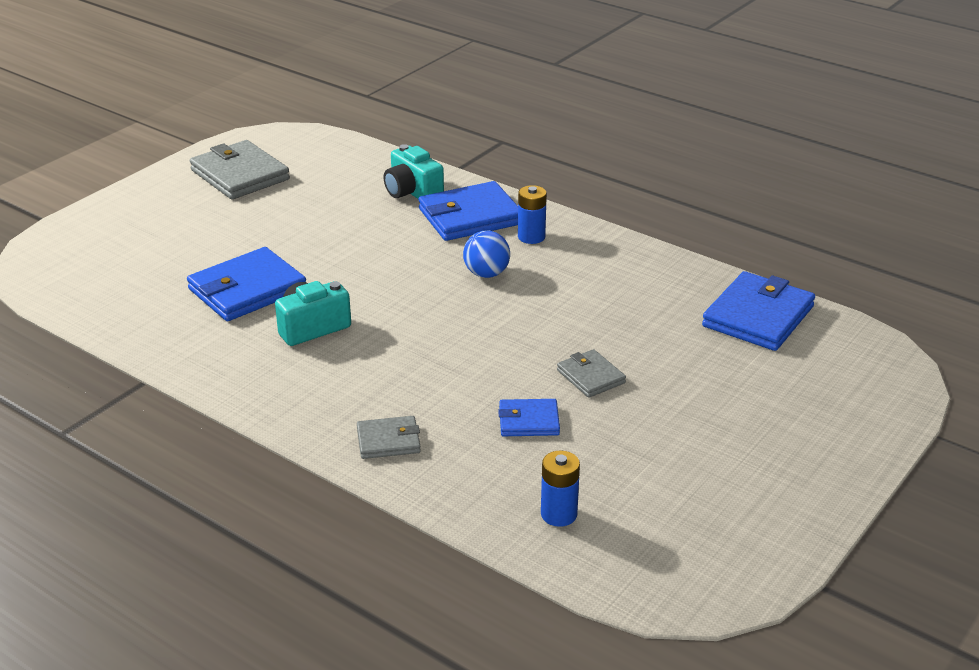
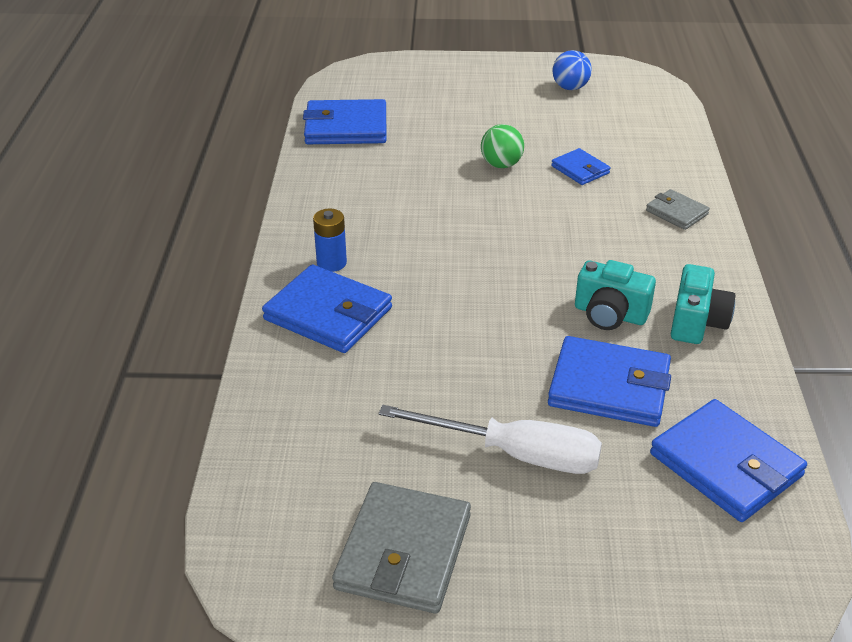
camera: 125 degrees left, 5 degrees up
turquoise camera [384,144,444,199] -> turquoise camera moved to [671,264,735,344]
blue ball [463,231,510,278] -> blue ball moved to [552,50,592,90]
blue battery [541,451,580,527] -> none
grey wallet [557,349,626,398] -> green ball [481,124,524,168]
none -> white screwdriver [378,405,602,474]
none -> blue wallet [650,399,807,522]

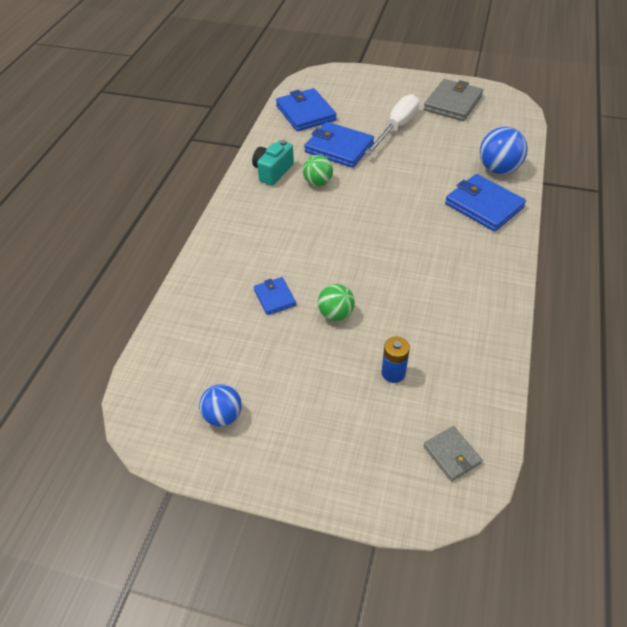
camera: 165 degrees left, 10 degrees up
blue wallet [303,99,386,144] -> none
blue battery [313,209,347,272] -> blue battery moved to [382,337,410,383]
white screwdriver [378,405,602,474] -> white screwdriver turned 90 degrees clockwise [365,94,419,155]
turquoise camera [575,260,656,330] -> green ball [303,155,333,186]
grey wallet [646,189,710,230] -> grey wallet moved to [423,426,482,481]
none -> blue ball [480,127,528,174]

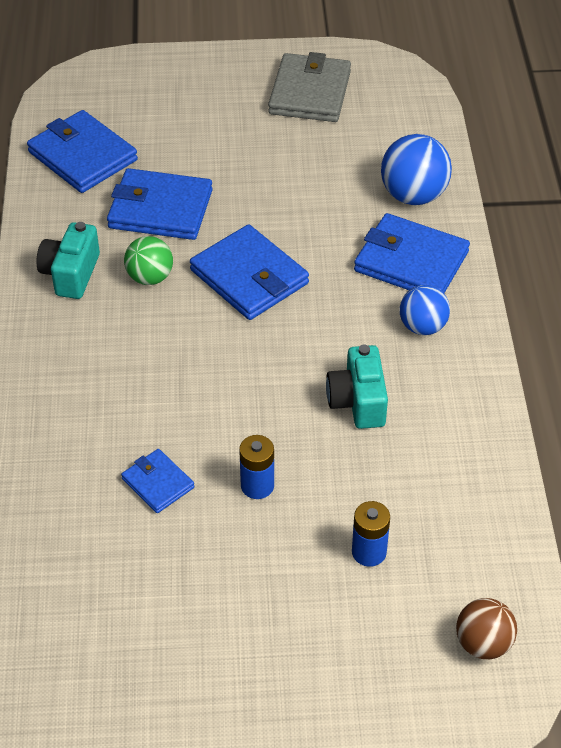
camera: 20 degrees left, 0 degrees up
blue ball [199,384,242,427] -> blue ball moved to [400,285,450,335]
green ball [318,284,355,321] -> blue battery [239,435,274,499]
white screwdriver [365,94,419,155] -> none
grey wallet [423,426,482,481] -> brown ball [456,598,517,659]
none -> blue wallet [190,224,309,320]
none -> turquoise camera [326,345,388,429]

